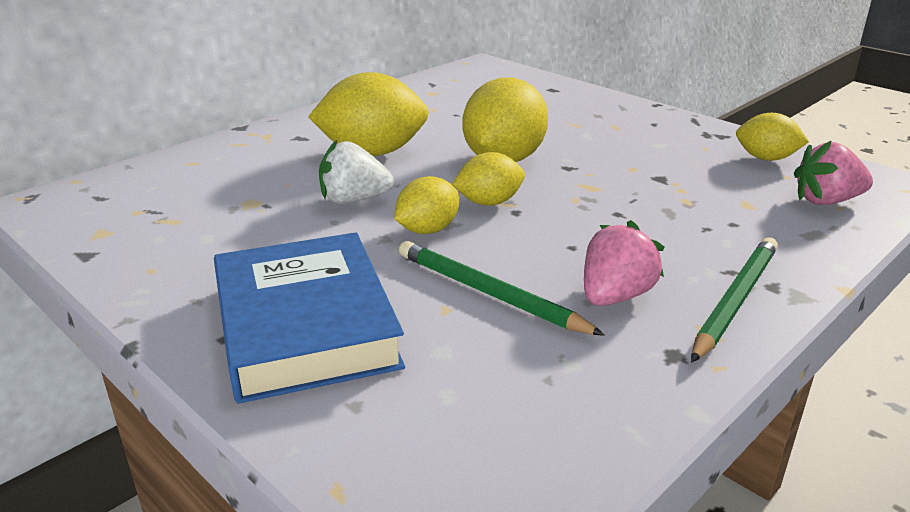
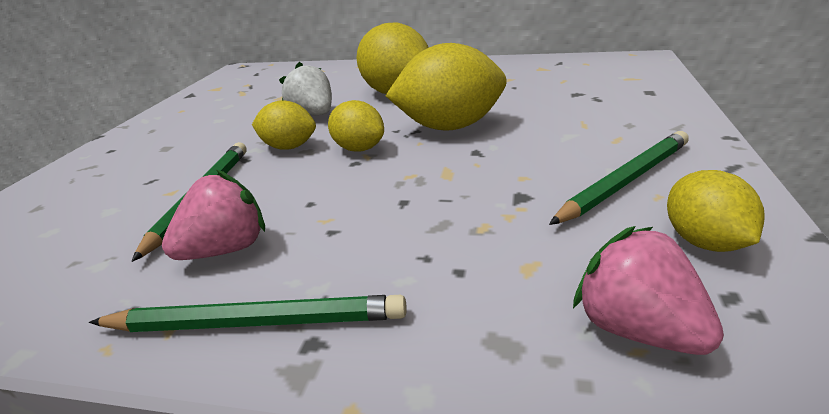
camera: 60 degrees right, 0 degrees up
blue book [214,232,405,404] -> none
pink strawberry [584,220,664,306] -> pink strawberry turned 45 degrees counterclockwise [162,170,265,260]
none -> green pencil [549,131,689,225]

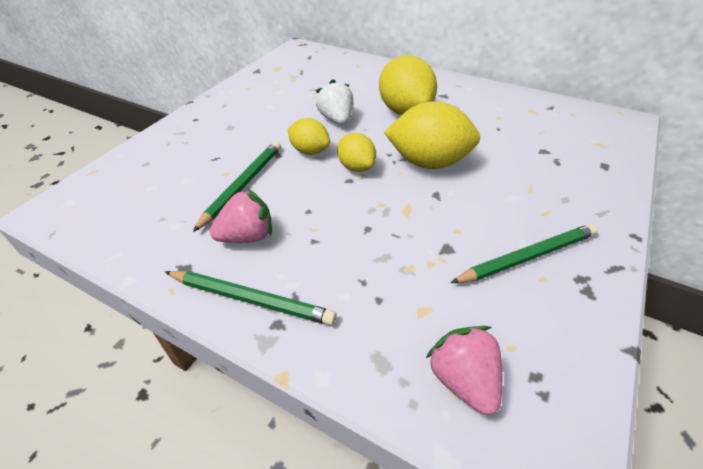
camera: 15 degrees right, 15 degrees up
yellow lemon [667,170,765,252] -> none

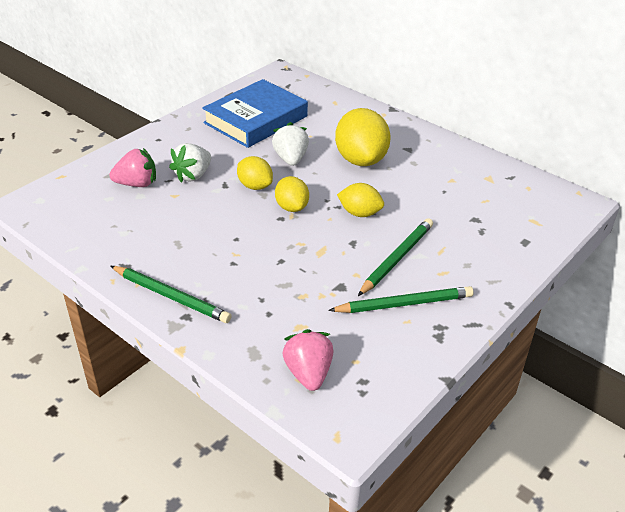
camera: 10 degrees right, 5 degrees down
green pencil [193,141,281,232] -> green pencil moved to [358,218,433,296]
pink strawberry [210,188,272,243] -> pink strawberry moved to [109,148,156,187]
yellow lemon [384,101,480,169] -> yellow lemon [337,183,384,217], size x0.57
none -> white strawberry [169,143,211,183]
none -> blue book [202,79,308,148]

